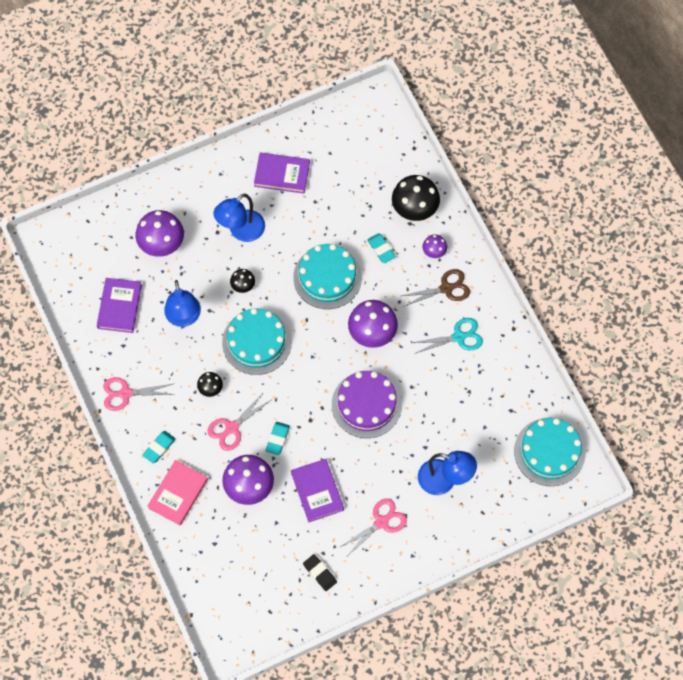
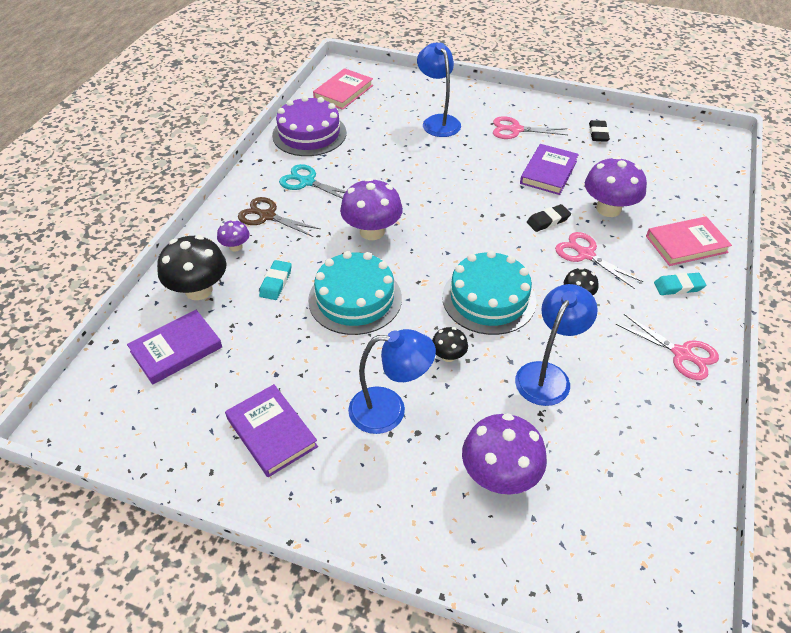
camera: 135 degrees left, 20 degrees down
purple book [97,278,142,333] -> purple book moved to [127,310,222,385]
pink scissors [207,392,271,451] -> pink scissors turned 135 degrees counterclockwise [555,232,643,289]
turquoise eraser [265,422,290,455] -> black eraser [527,204,571,232]
purple cake [332,371,402,438] -> purple cake moved to [272,96,346,156]
turquoise cake [514,418,586,486] -> pink book [313,68,373,110]

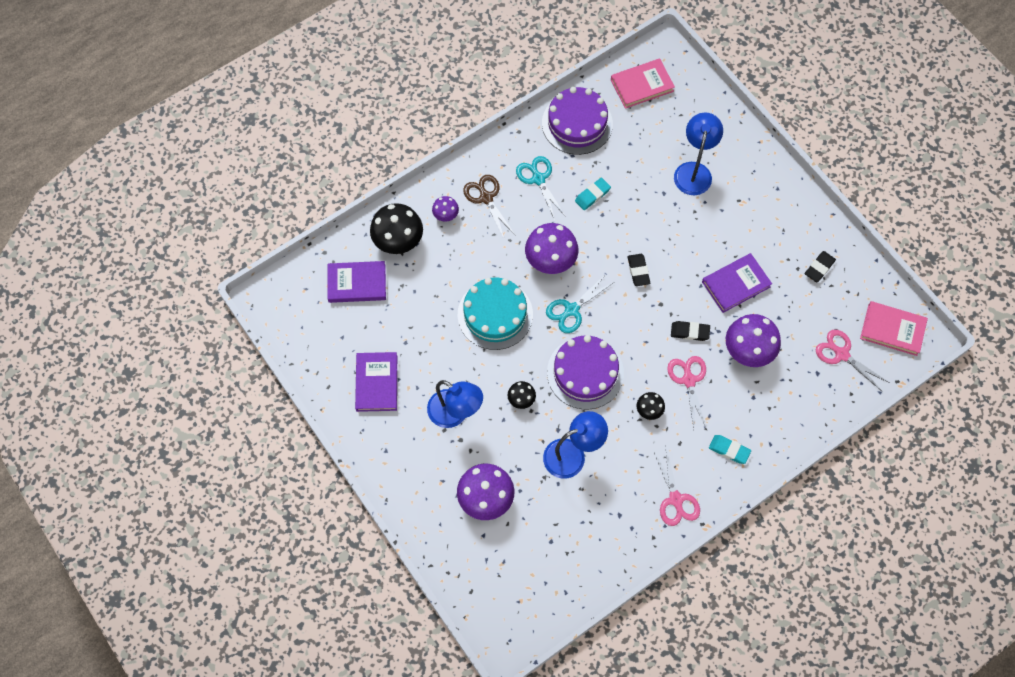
camera: 35 degrees right, 20 degrees up
turquoise eraser [259,260,292,300] -> turquoise eraser moved to [575,178,611,210]
turquoise cake [442,250,536,335] -> purple cake [547,335,624,409]
pink scissors [493,116,567,139] -> pink scissors moved to [816,330,889,392]
pink book [646,216,732,266] -> pink book moved to [860,301,928,356]
none -> turquoise scissors [546,274,614,333]
none -> black eraser [628,254,650,286]

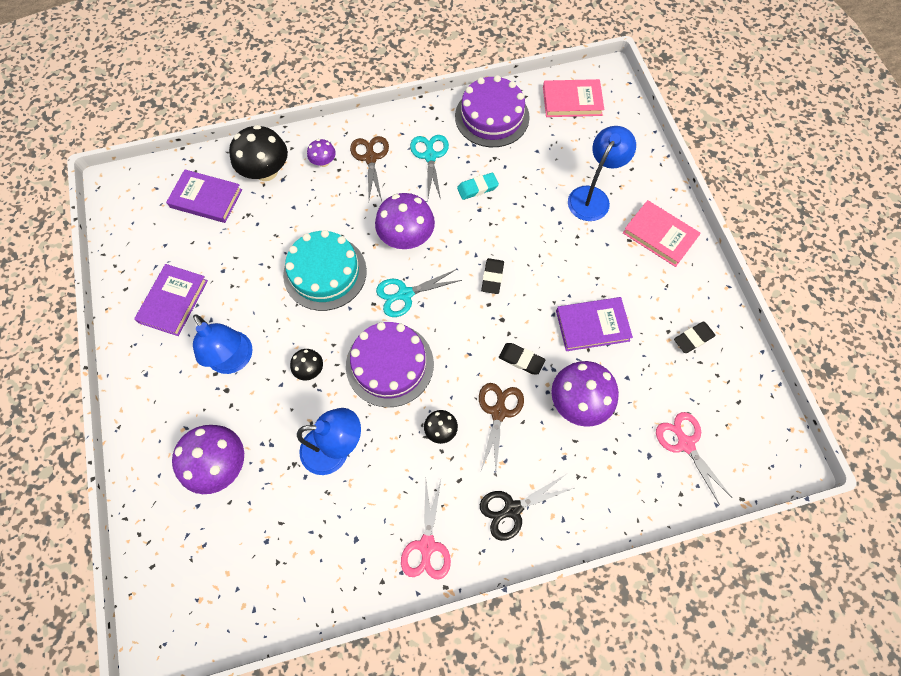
camera: 20 degrees right, 0 degrees up
pink scissors [667,356,707,430] -> brown scissors [479,383,524,473]
turquoise eraser [709,435,751,464] -> black scissors [480,474,573,541]
pink book [860,301,928,356] -> pink book moved to [623,200,701,267]

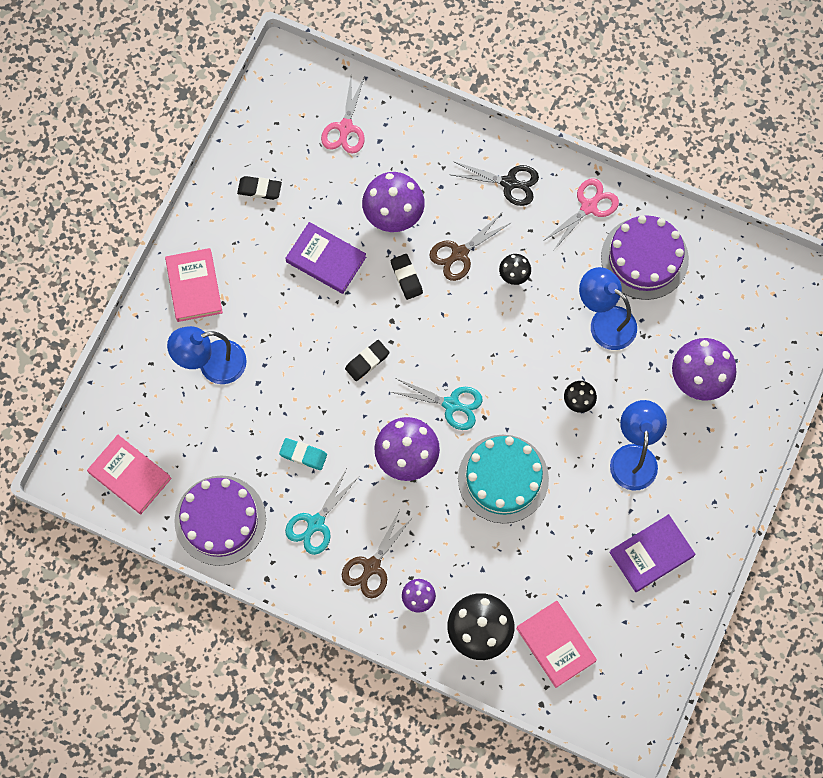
camera: 140 degrees left, 5 degrees up
purple book [166,169,242,223] -> pink book [516,601,597,688]
purple cake [346,322,434,407] -> purple cake moved to [601,215,689,300]

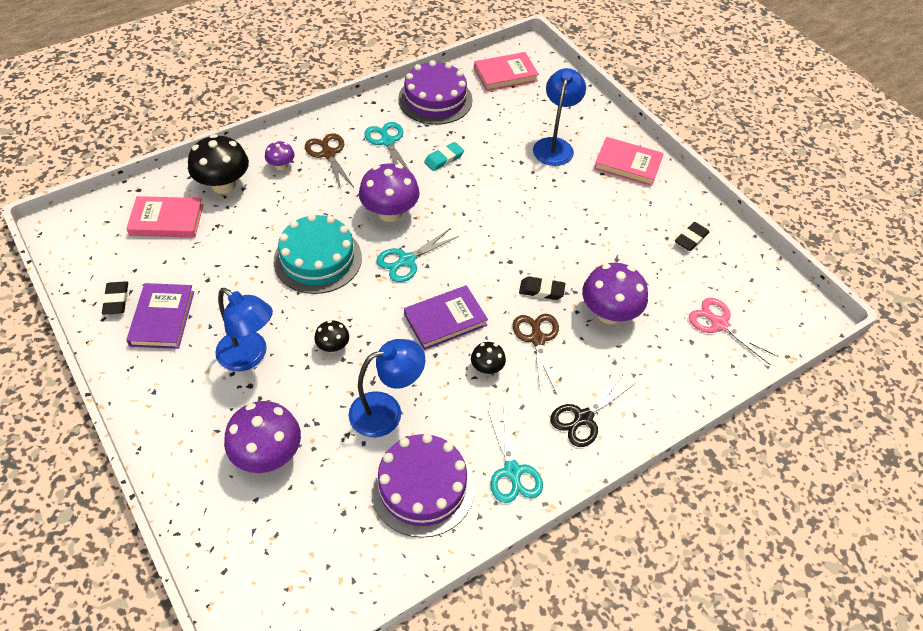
camera: 120 degrees right, 20 degrees down
purple book [285,222,366,294] -> purple book moved to [404,285,488,350]
black eraser [345,340,389,381] -> black eraser moved to [102,281,128,315]
pink scissors [543,178,619,251] -> turquoise scissors [488,410,543,503]

